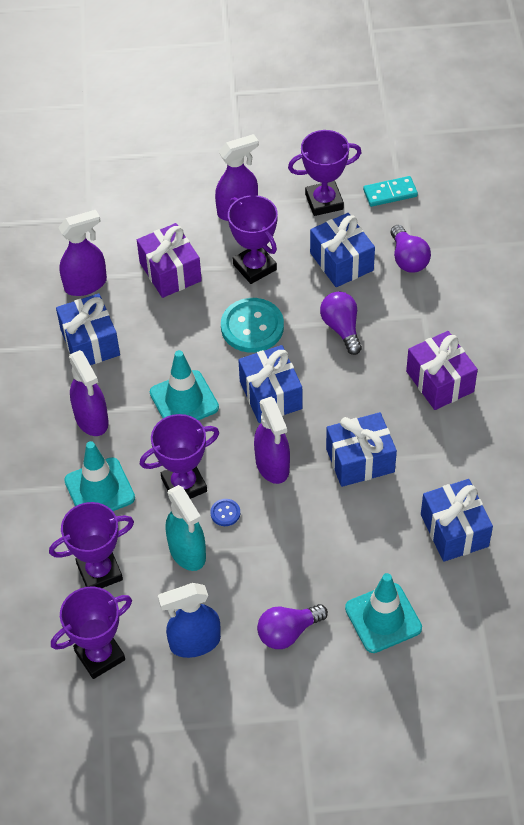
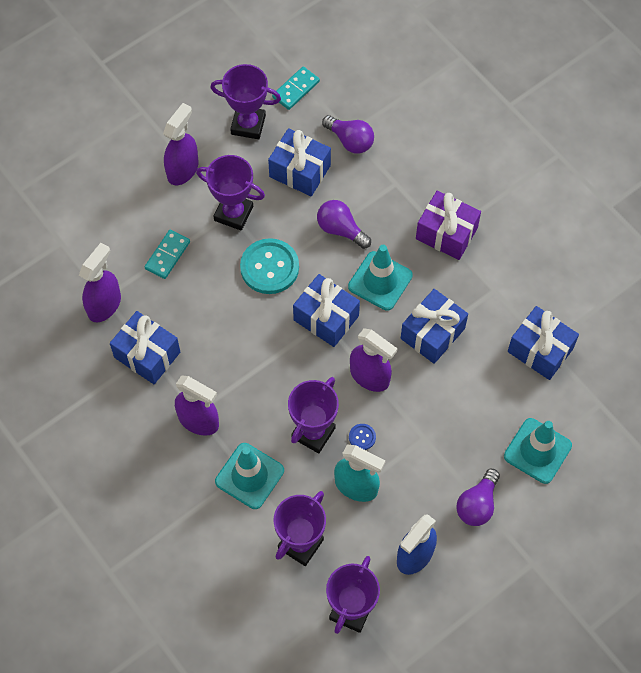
camera: 35 degrees left, 10 degrees up
purple gift [137,223,202,298] -> turquoise domino [145,230,190,279]
turquoise traffic cone [150,350,219,420] -> turquoise traffic cone moved to [348,245,413,311]
purple trophy [288,130,362,216] -> purple trophy turned 60 degrees clockwise [210,64,281,139]

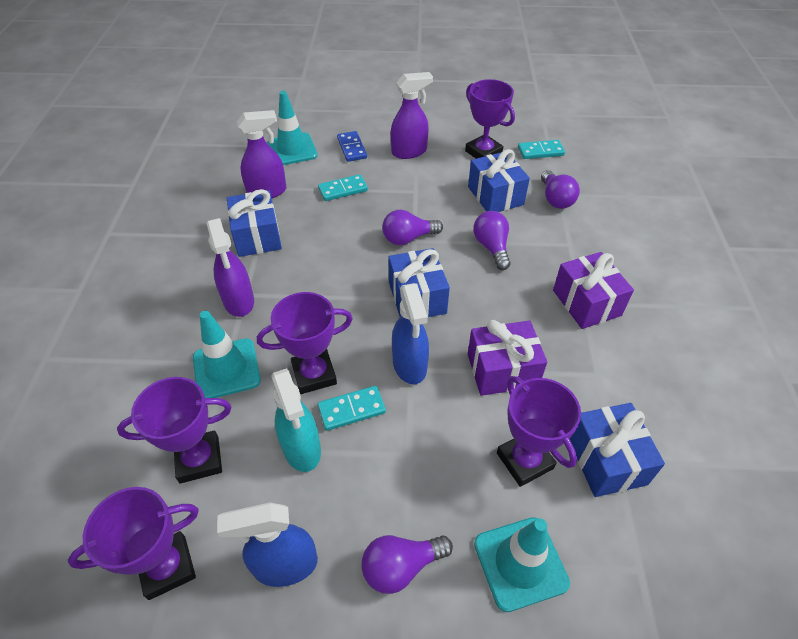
camera: 40 degrees right, 15 degrees down
purple trophy [196,155,265,231] -> purple trophy moved to [497,376,581,487]
turquoise button [240,238,299,294] -> purple light bulb [382,210,443,245]
turquoise traffic cone [348,245,413,311] -> turquoise traffic cone moved to [267,91,318,165]
blue button [349,424,376,450] -> turquoise domino [318,386,386,431]
purple spray bottle [350,328,398,392] -> blue spray bottle [392,283,429,384]
blue gift [401,289,468,364] -> purple gift [468,320,547,396]
none -> blue domino [337,131,367,162]

